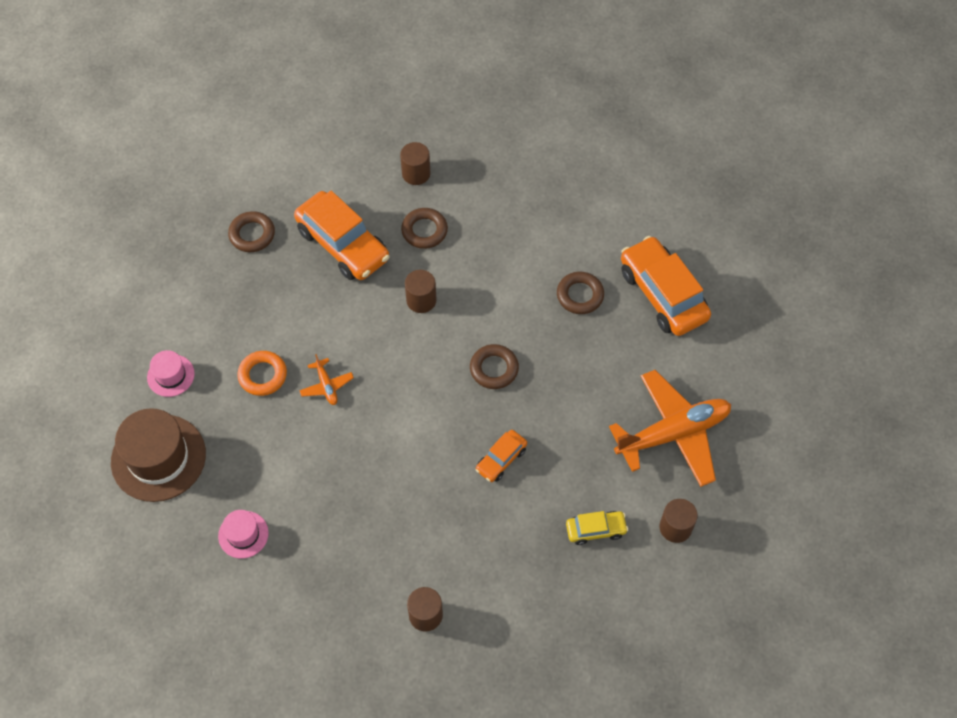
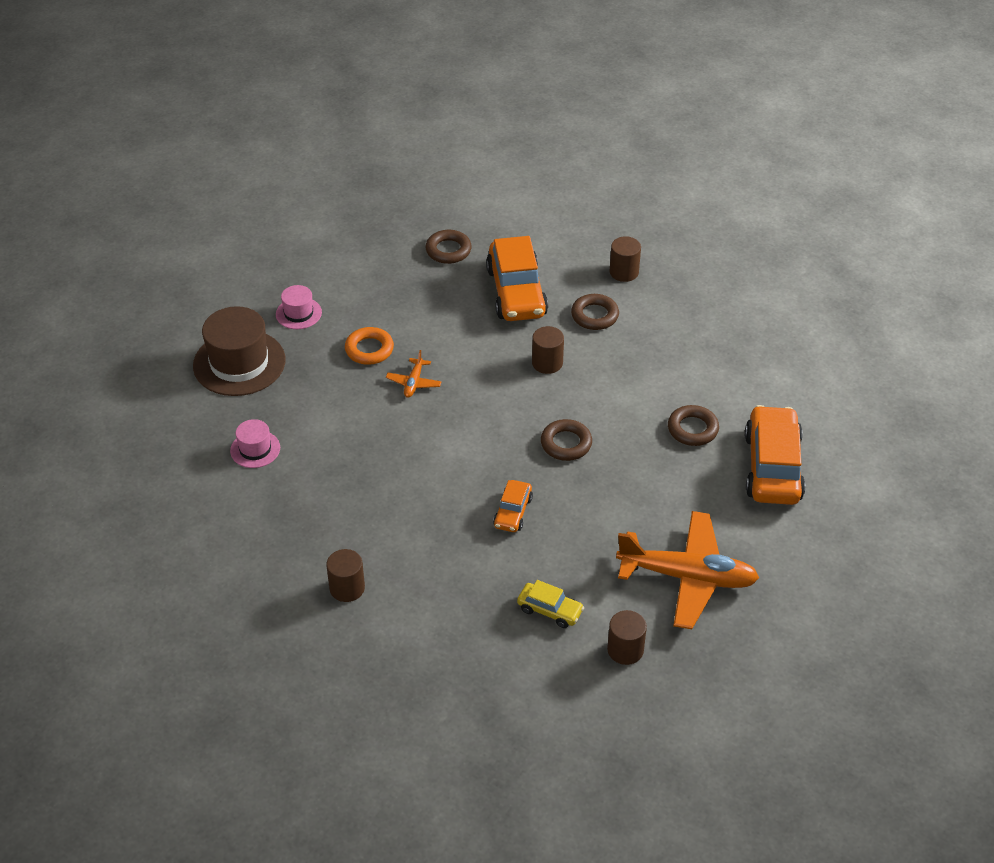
camera: 35 degrees right, 15 degrees down
orange car [475,430,527,482] -> orange car turned 60 degrees counterclockwise [493,480,533,532]

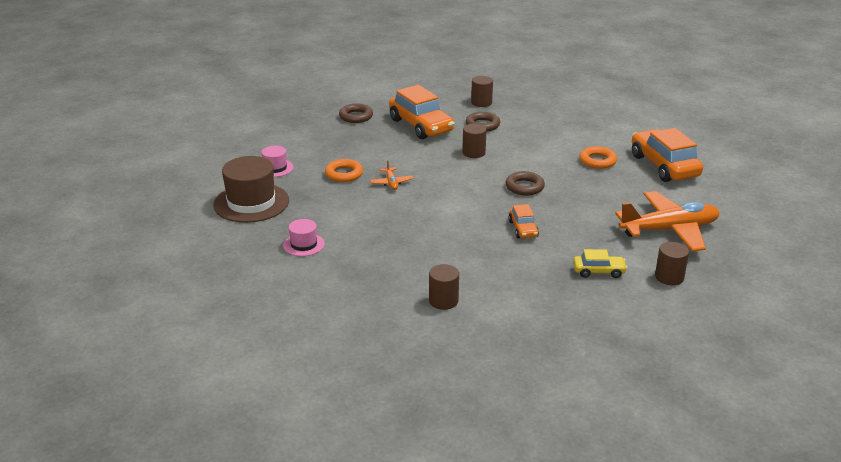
camera: 25 degrees left, 15 degrees down
brown ring [668,405,719,446] -> orange ring [579,146,617,169]

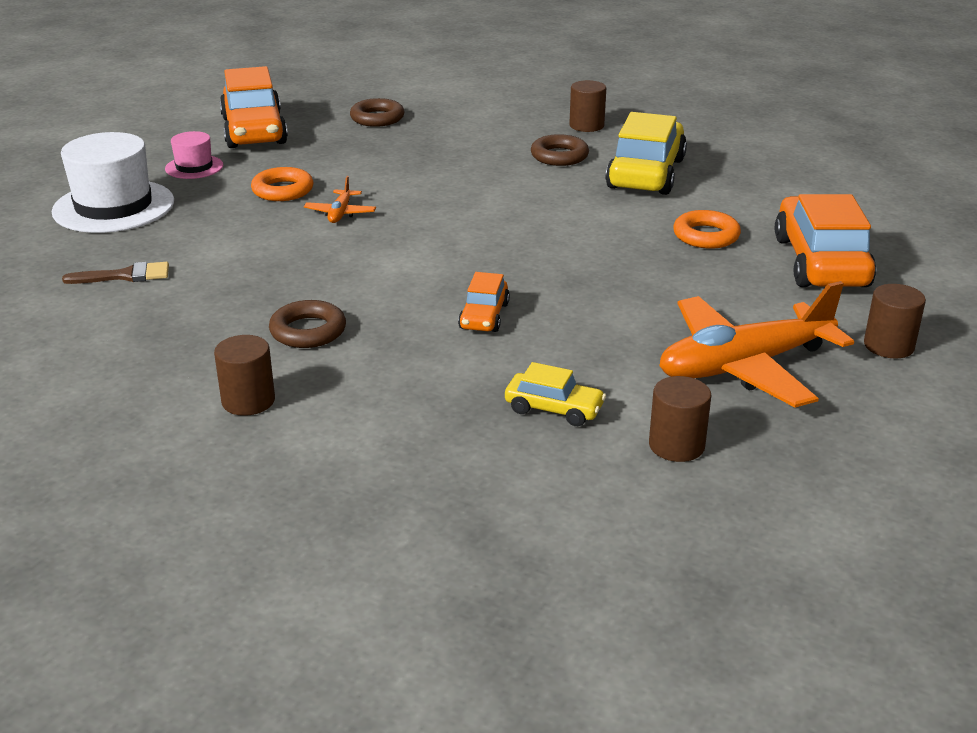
camera: 20 degrees right, 0 degrees up
brown hat [213,156,289,223] -> white hat [52,132,174,233]
pink hat [283,219,325,256] -> brown brush [62,262,169,284]
orange car [389,85,454,139] -> orange car moved to [220,66,288,148]
brown cylinder [462,123,487,158] -> brown cylinder moved to [864,284,926,358]
brown ring [505,171,545,196] -> brown ring moved to [269,300,346,348]
orange plane [615,191,720,252] -> orange plane turned 150 degrees clockwise [659,281,854,407]
none -> yellow car [606,112,687,195]

